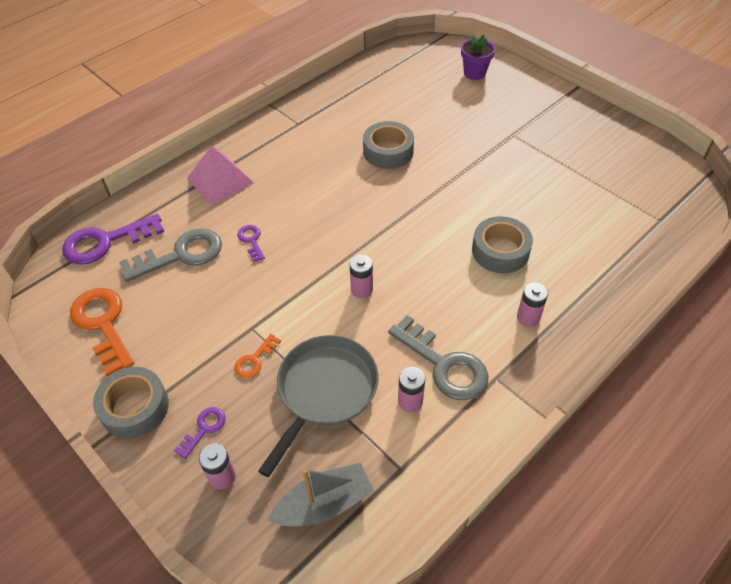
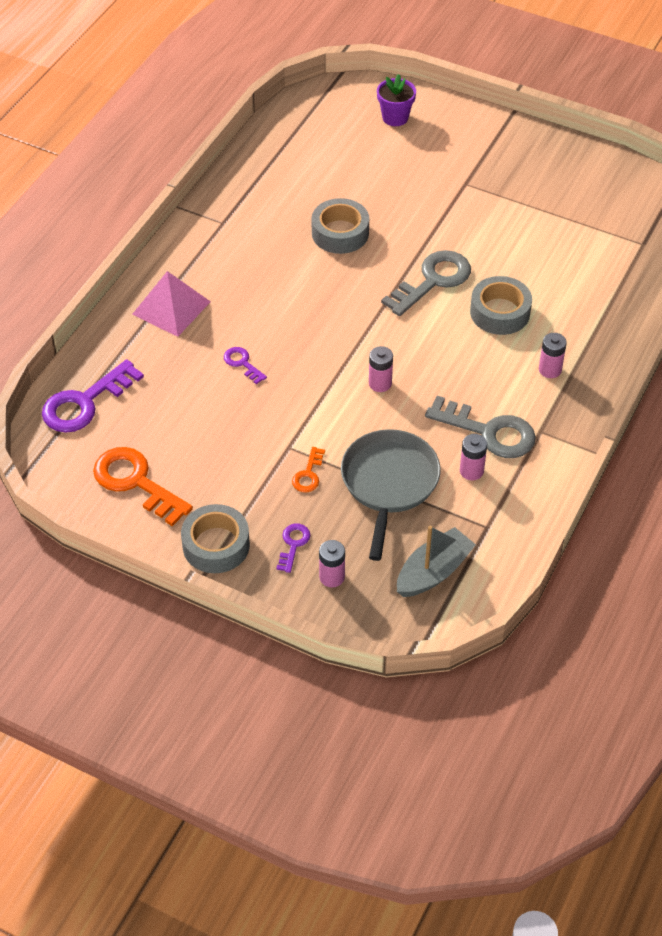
camera: 20 degrees left, 0 degrees up
grey key [119,228,222,282] -> grey key moved to [381,250,471,316]

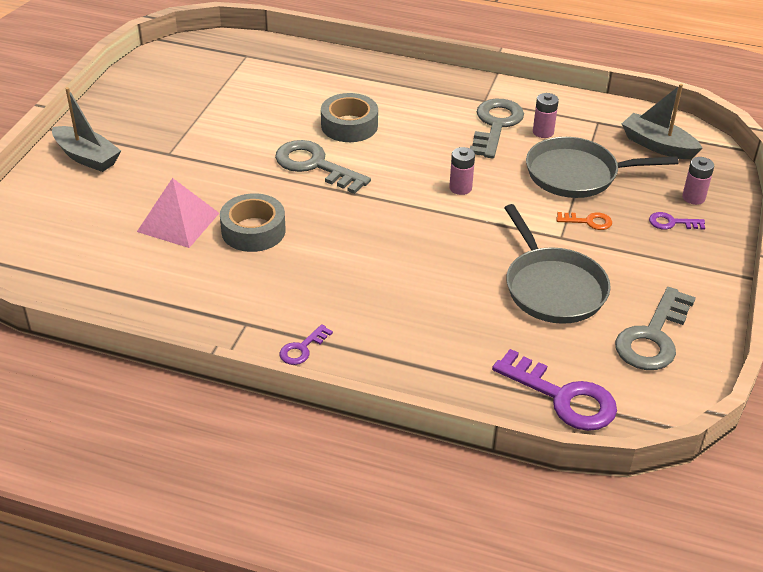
camera: 100 degrees left, 10 degrees down
orange key [93,447,193,526] -> grey key [615,287,696,370]
pink pyramid [132,271,211,337] -> pink pyramid moved to [137,178,219,248]
grey tape [181,504,250,573] -> none
purple key [224,347,267,384] -> purple key moved to [280,324,333,365]
purple flower pot [377,74,416,126] -> none
pink battery [539,333,567,378] -> none
none -> grey boat [52,87,121,172]
none -> grey pan [504,204,611,324]

